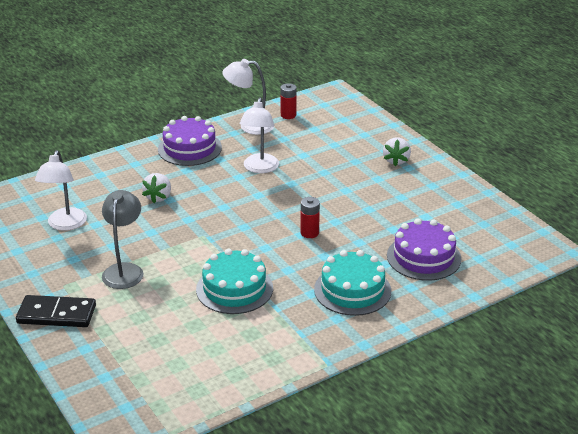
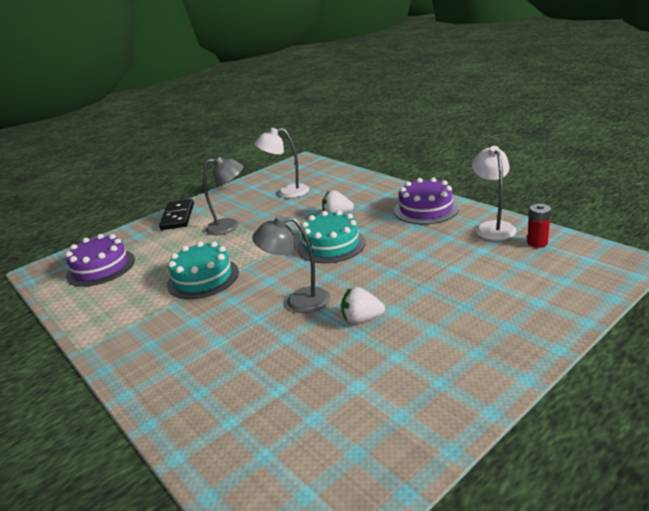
camera: 85 degrees right, 5 degrees down
white lamp [239,97,279,173] -> none
red battery [300,197,320,238] -> grey lamp [252,216,330,313]
turquoise cake [314,250,391,316] -> turquoise cake moved to [297,210,366,263]
white strawberry [383,137,411,166] -> white strawberry moved to [341,287,385,324]
purple cake [387,218,461,281] -> purple cake moved to [65,234,135,287]

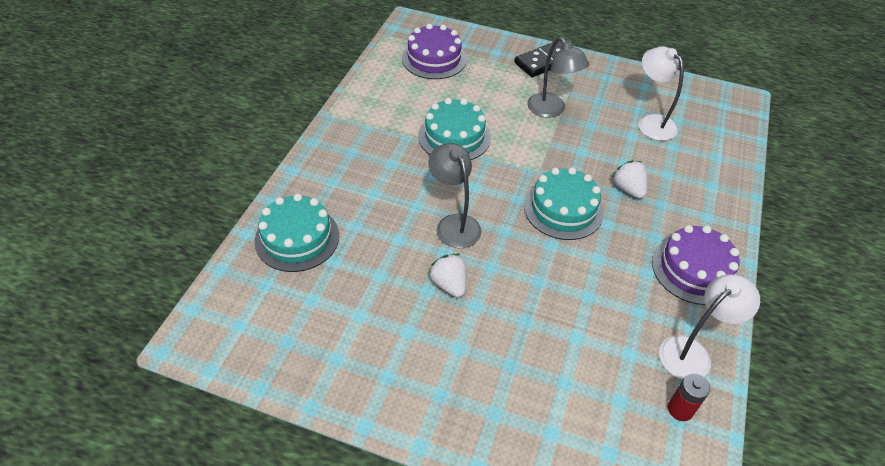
camera: 55 degrees right, 20 degrees up
none -> turquoise cake [255,194,339,272]

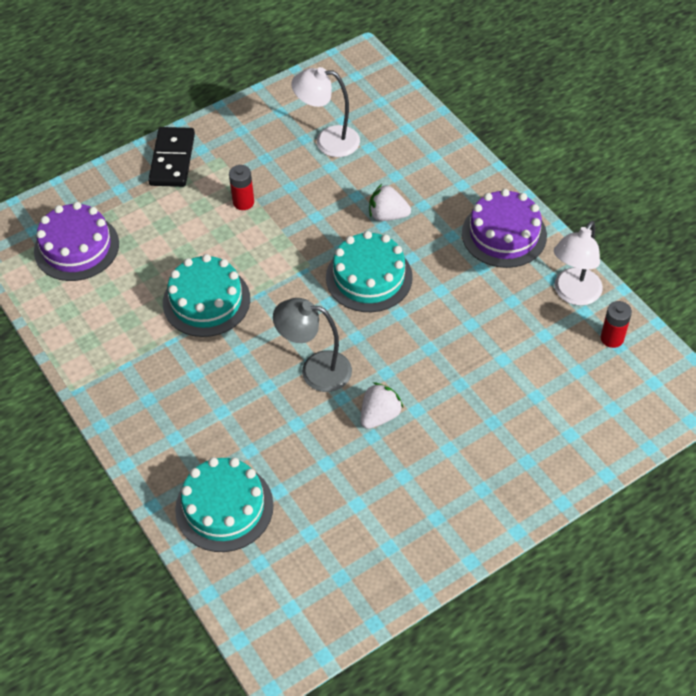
camera: 50 degrees left, 5 degrees up
white strawberry [429,254,467,298] -> white strawberry turned 120 degrees clockwise [360,382,403,429]
grey lamp [527,37,589,118] -> red battery [229,165,254,210]
white lamp [659,274,760,379] -> white lamp turned 150 degrees counterclockwise [554,221,603,305]

